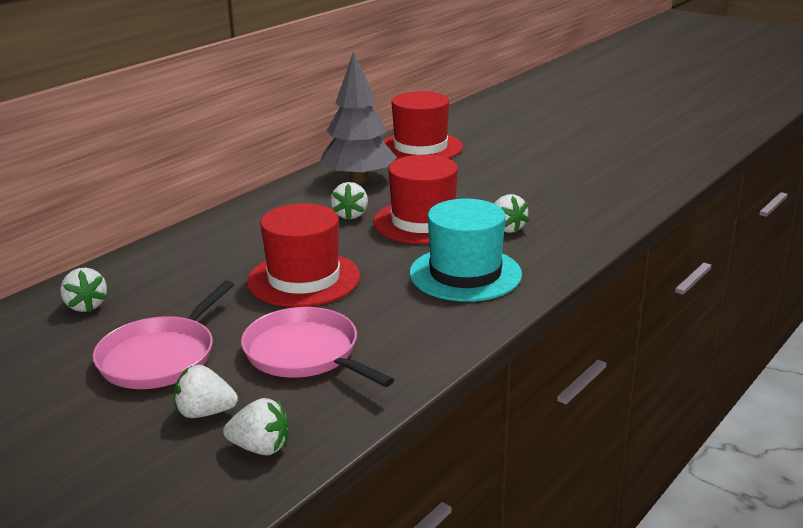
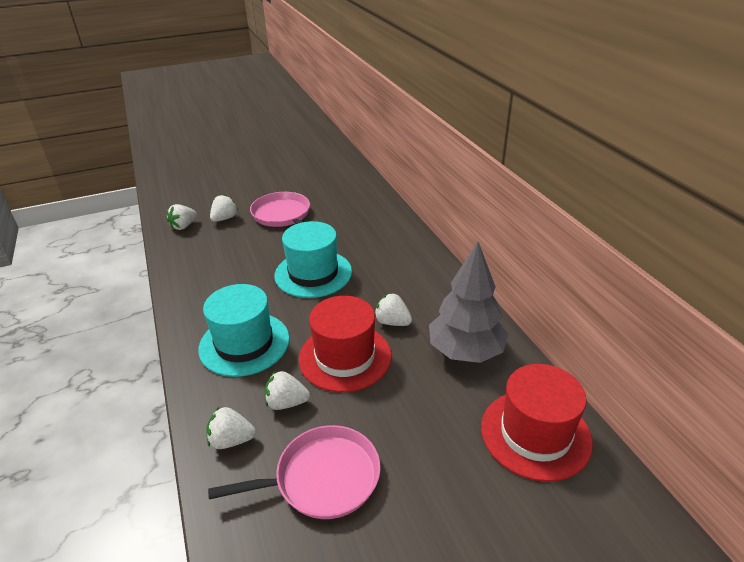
camera: 120 degrees right, 10 degrees up
white strawberry [60,268,107,312] -> white strawberry moved to [207,407,256,449]
pink pan [241,307,394,387] -> pink pan moved to [208,425,380,519]
red hat [247,203,360,307] -> turquoise hat [274,221,352,298]

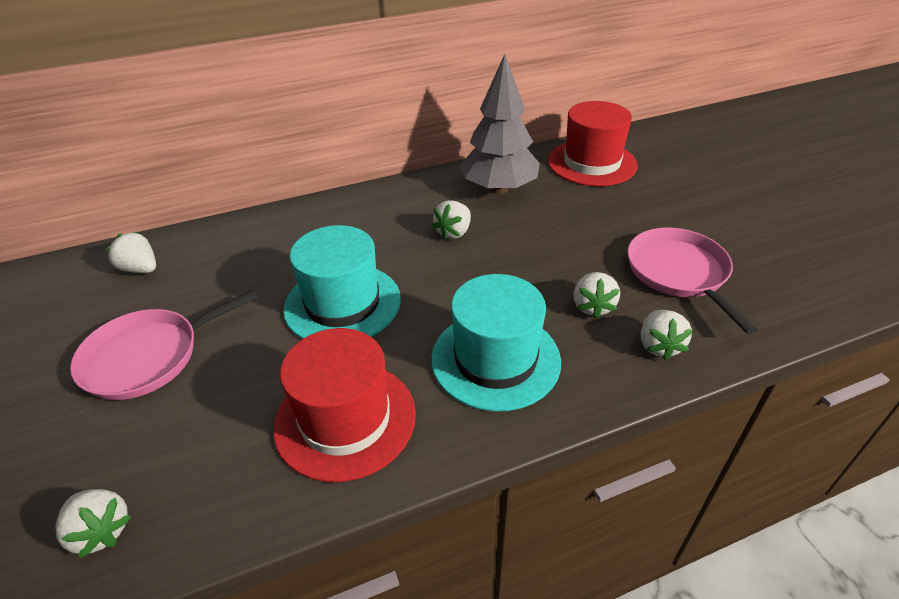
camera: 90 degrees left, 5 degrees up
white strawberry [210,194,238,222] -> white strawberry moved to [106,232,156,273]
red hat [298,296,391,392] -> red hat moved to [273,328,416,482]

